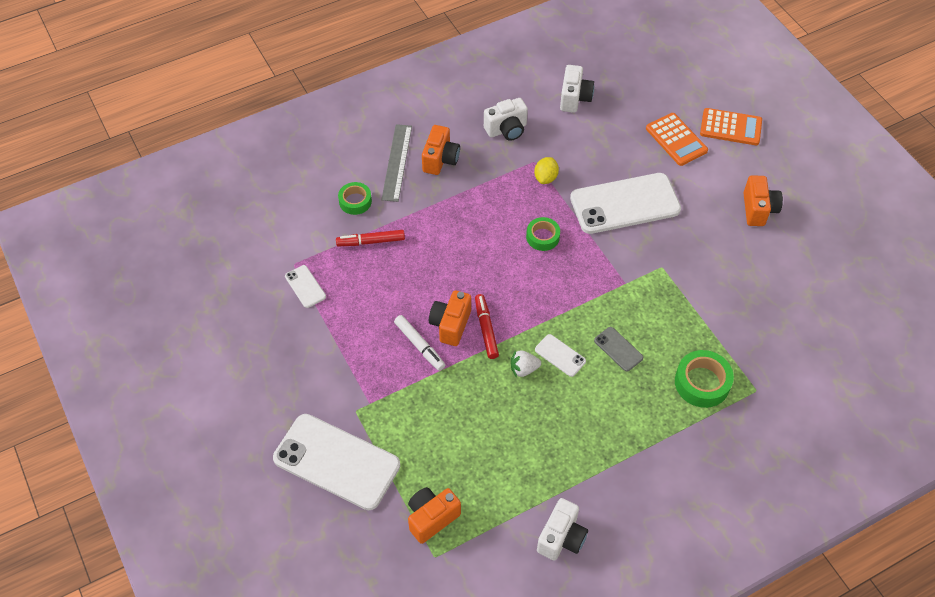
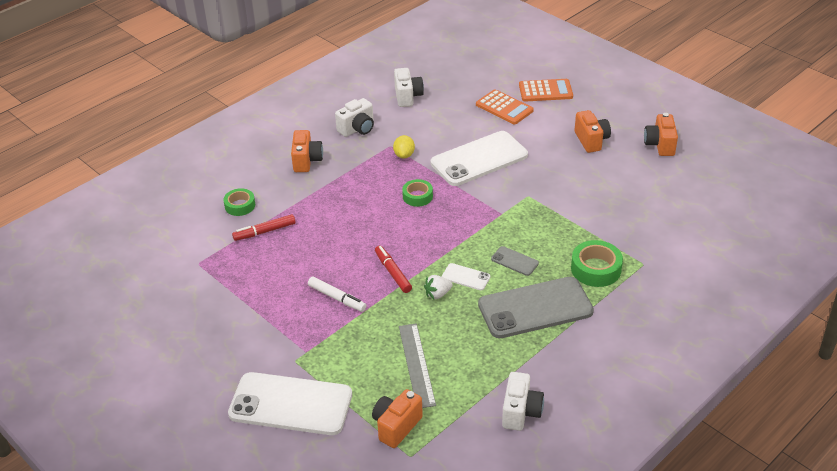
camera: 15 degrees left, 15 degrees down
white phone [285,265,326,308] -> none
grey ruler [381,124,412,202] -> grey ruler moved to [399,323,436,408]
orange camera [429,290,471,346] -> orange camera moved to [644,113,678,156]
none -> grey phone [478,277,594,338]

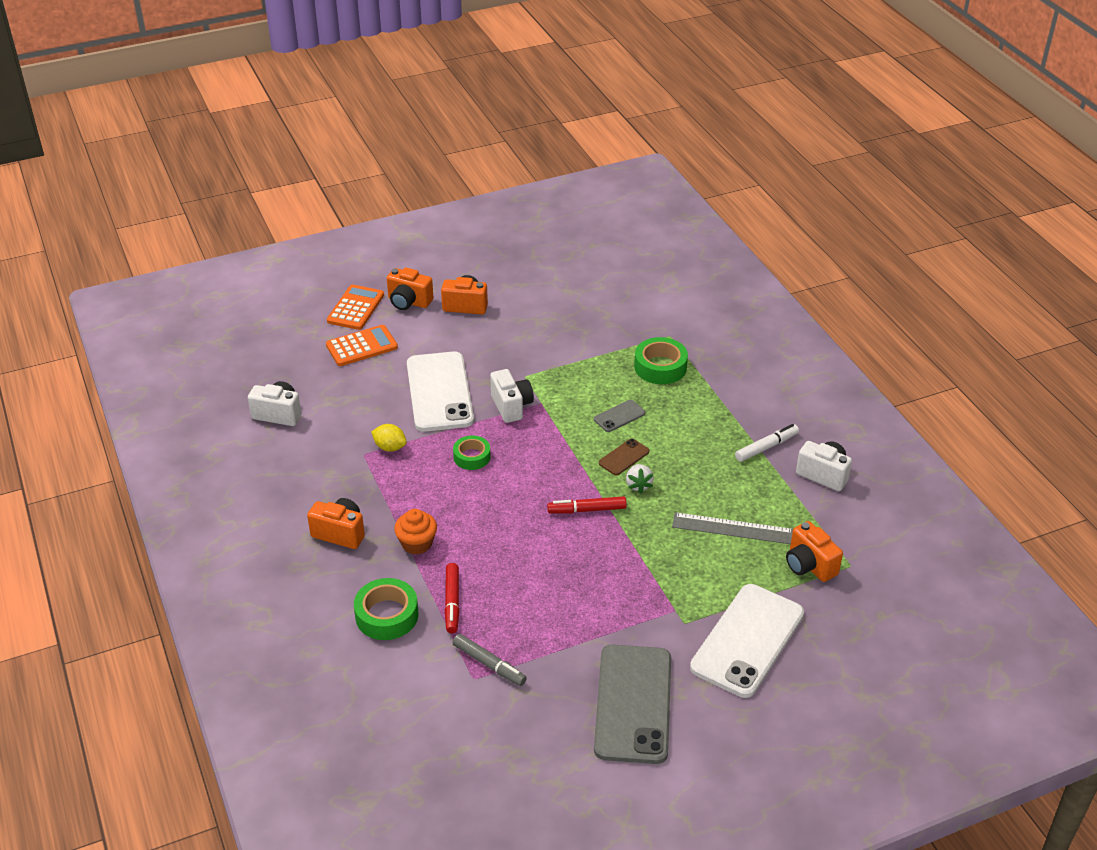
camera: 70 degrees left, 0 degrees up
green tape [223,188,255,216] -> green tape [354,578,418,640], size x1.52
white marker [308,276,367,312] -> white marker moved to [735,424,799,462]
white camera [335,98,374,137] -> white camera moved to [490,369,534,423]
white phone [442,263,490,290] -> brown phone [599,439,649,475]
grey phone [478,277,594,338] -> grey phone moved to [594,645,671,764]
orange camera [644,113,678,156] -> orange camera moved to [387,268,433,310]
none -> orange cupcake [394,509,437,555]
none -> grey marker [453,634,527,686]

